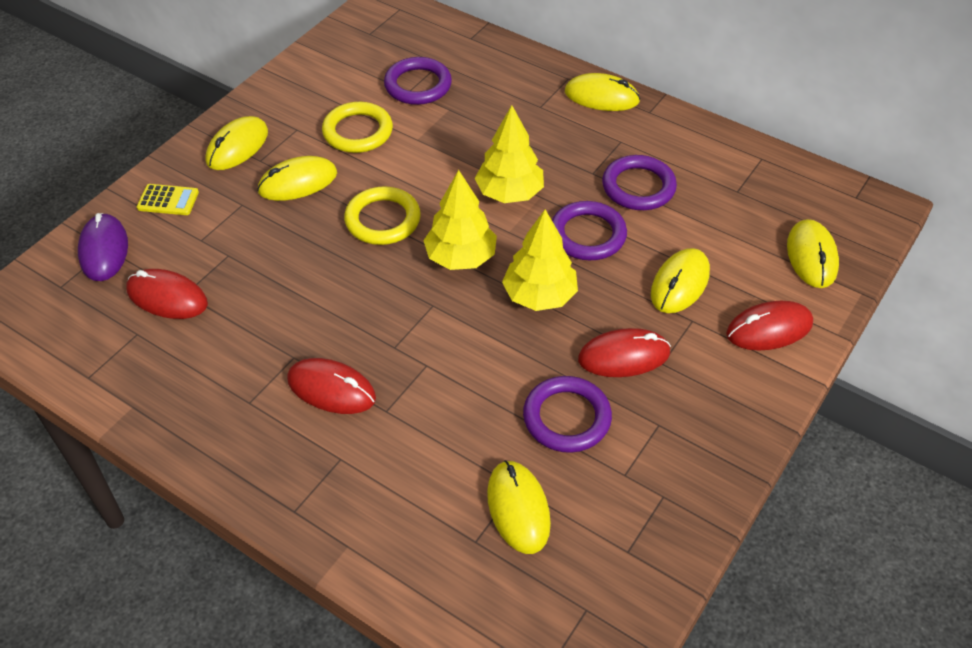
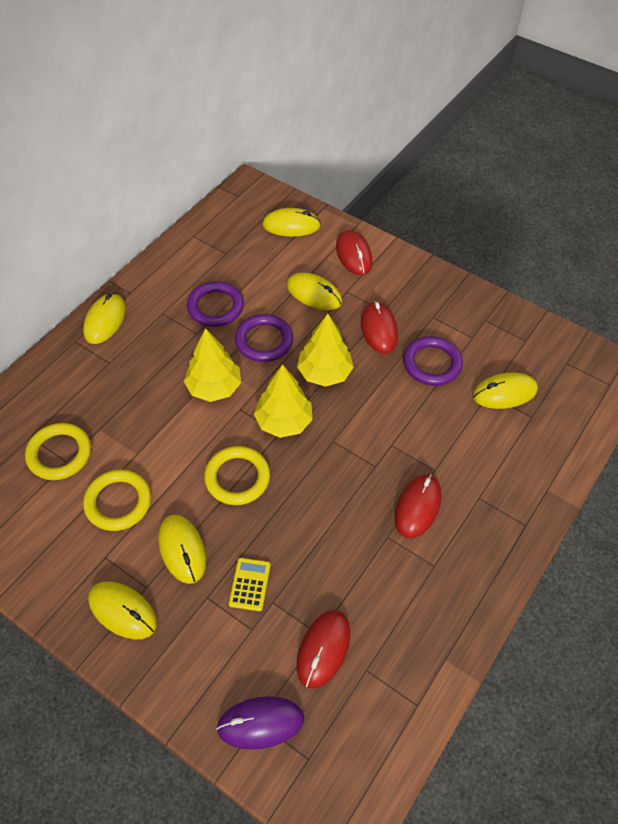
camera: 90 degrees left, 5 degrees up
yellow calculator [137,184,199,215] -> yellow calculator moved to [229,558,271,611]
purple ring [384,57,452,105] -> yellow ring [25,423,91,480]

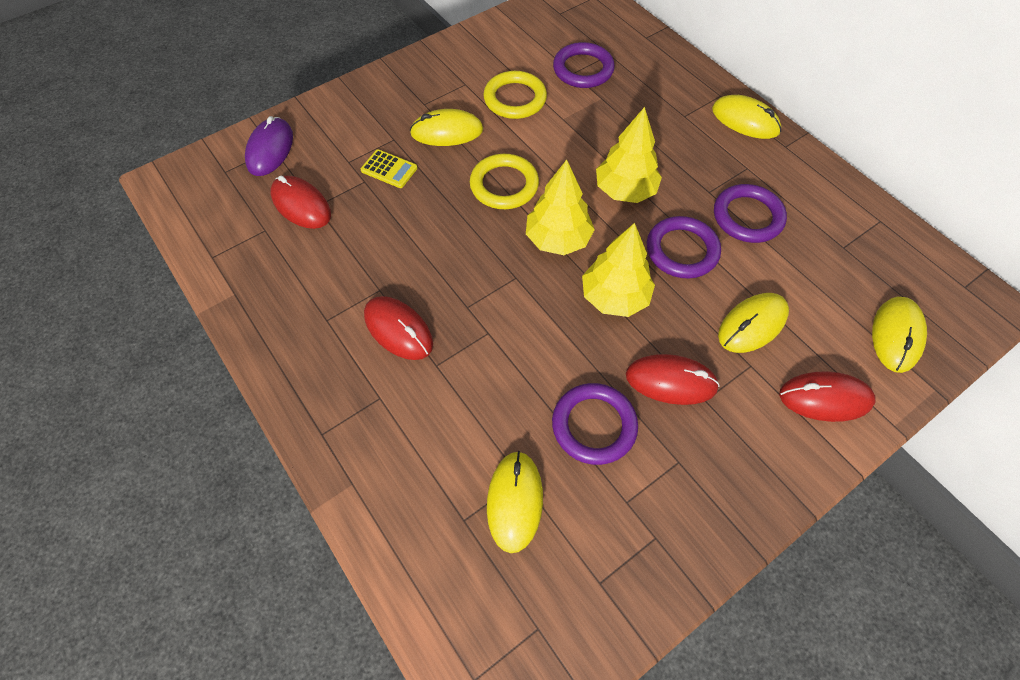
camera: 110 degrees right, 5 degrees up
yellow ring [25,423,91,480] -> purple ring [553,42,615,88]
yellow mouse [88,581,157,639] -> none

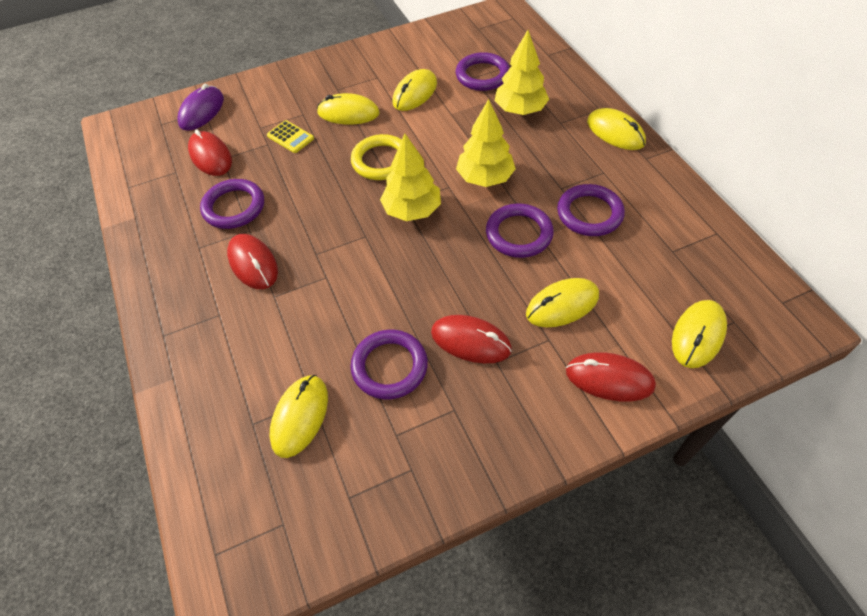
camera: 15 degrees right, 5 degrees down
yellow ring [483,71,547,119] -> yellow mouse [393,69,437,111]
yellow tree [582,223,655,317] -> yellow tree moved to [495,30,549,115]
none -> purple ring [200,179,264,229]

